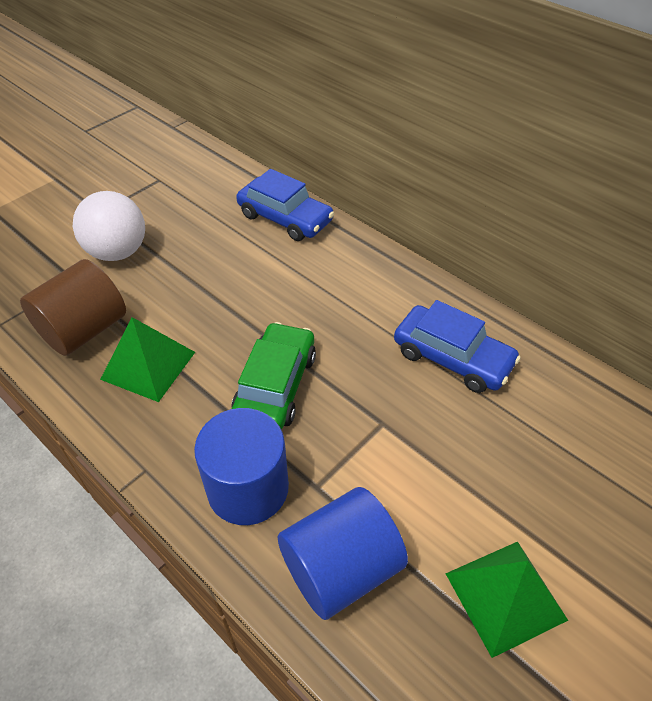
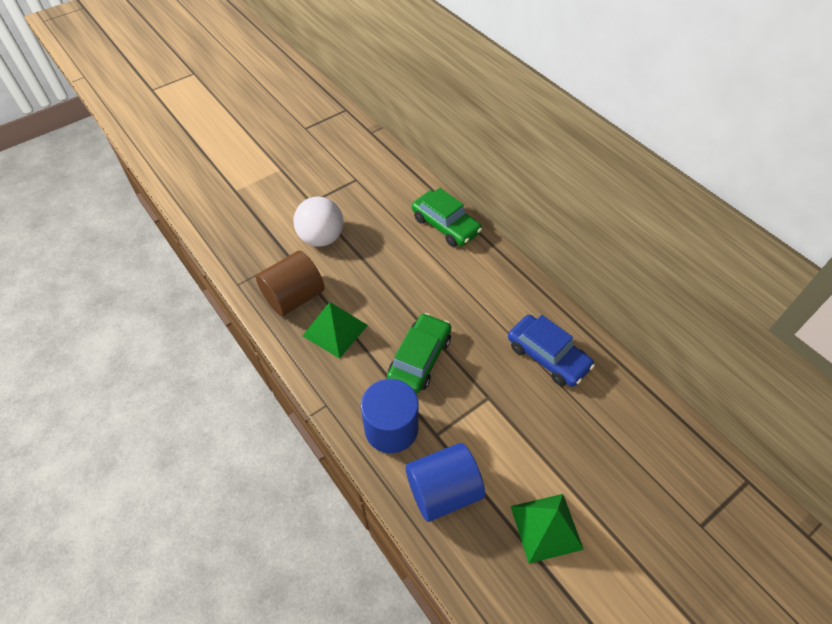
camera: 10 degrees right, 5 degrees up
blue car [236,169,334,241] -> green car [412,188,482,247]

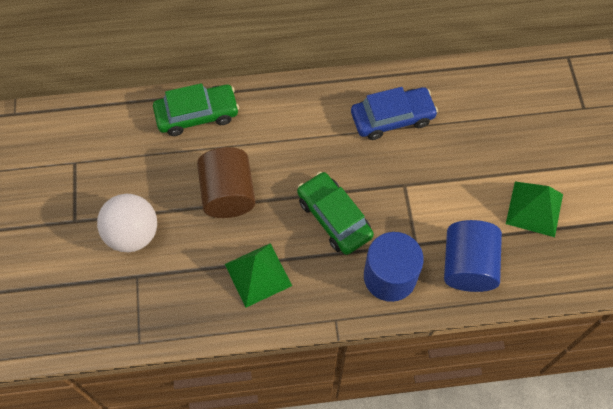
camera: 60 degrees left, 10 degrees up
brown cylinder [256,251,325,316] -> brown cylinder moved to [197,147,256,218]

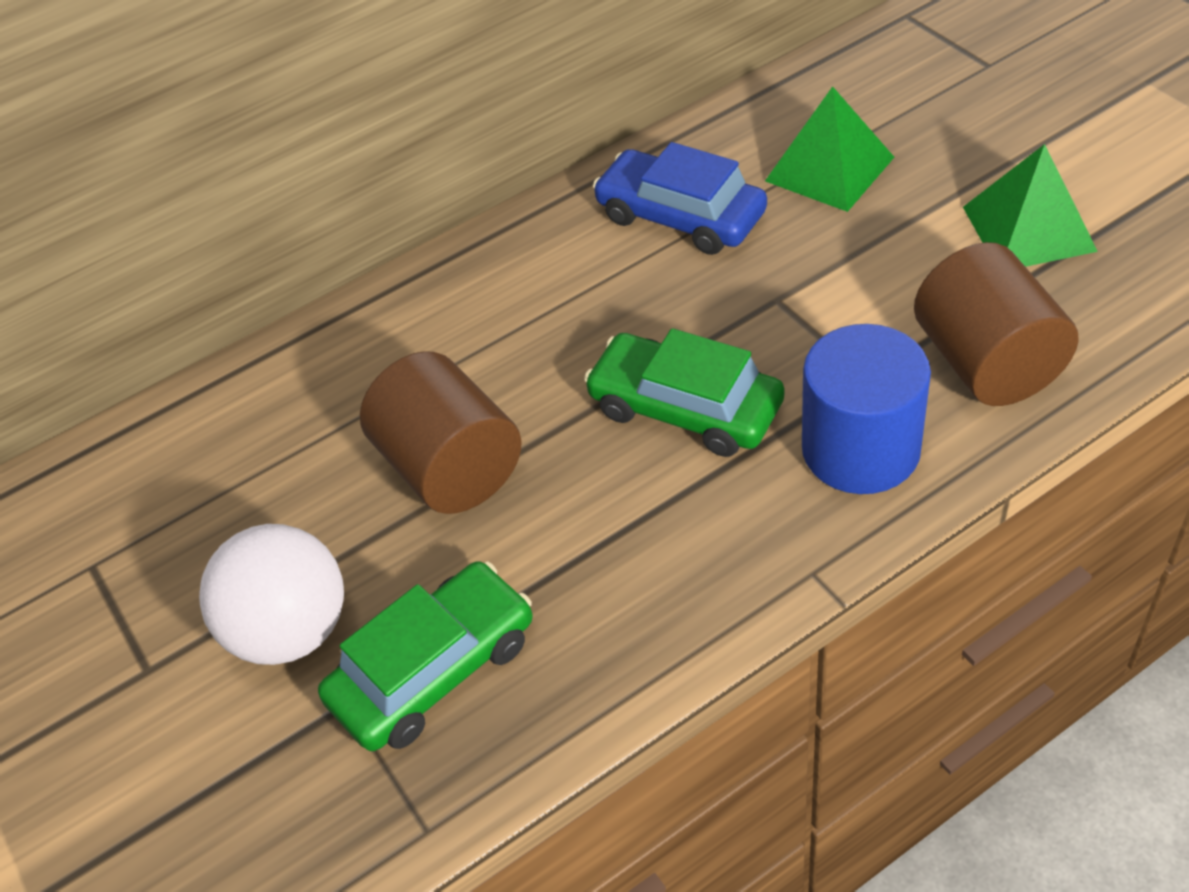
camera: 20 degrees left, 15 degrees down
green car [153,83,239,136] -> green car moved to [318,561,533,751]
green pyramid [225,243,292,308] -> green pyramid moved to [765,86,894,212]
blue car [351,87,438,140] -> blue car turned 105 degrees counterclockwise [593,142,767,255]
blue cylinder [444,220,502,292] -> brown cylinder [914,242,1079,406]

